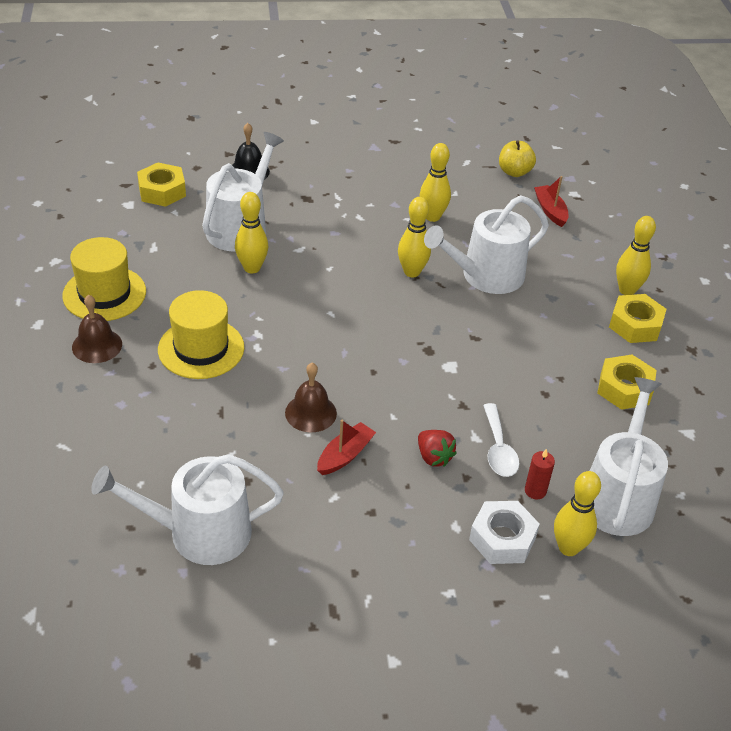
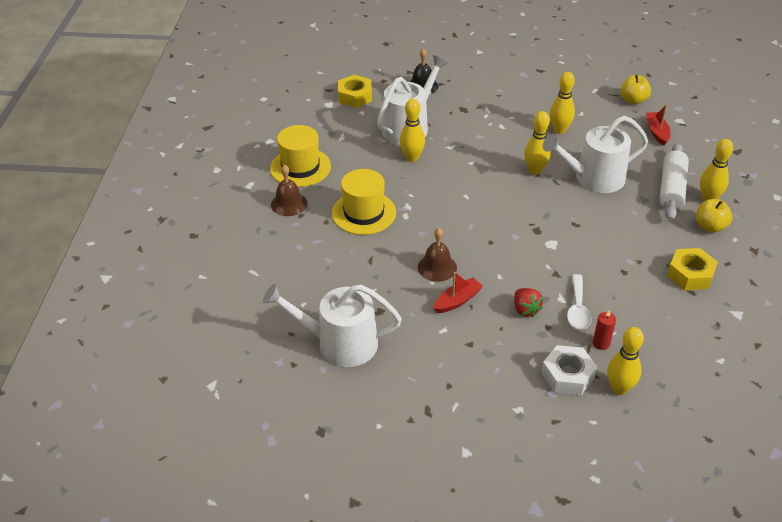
camera: 15 degrees right, 0 degrees up
white watering can [590,377,668,536] -> none
yellow nut [609,294,667,343] -> yellow apple [696,199,732,233]
none -> white rolling pin [659,143,689,221]

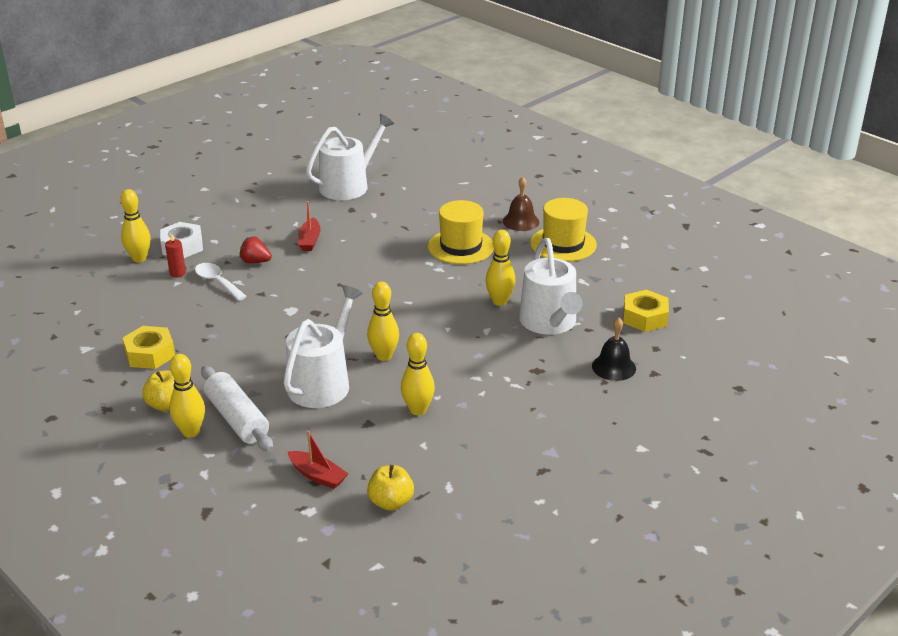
camera: 130 degrees right, 10 degrees down
brown bell [418,228,457,282] -> none

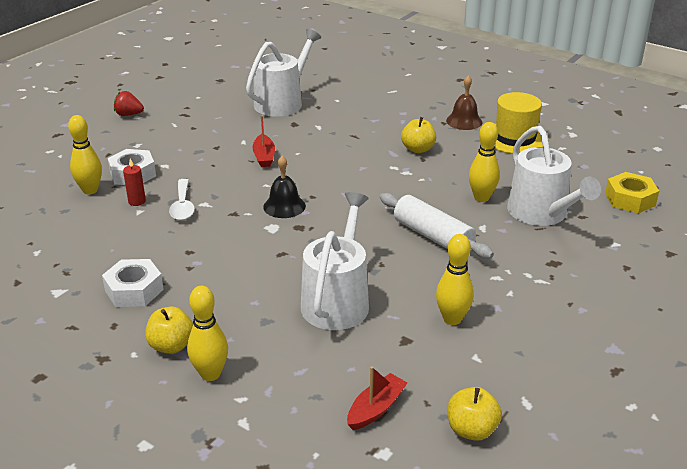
camera: 10 degrees left, 0 degrees up
yellow nut [123,326,175,369] -> white nut [102,259,164,307]
white spoon [195,263,247,301] -> white spoon turned 135 degrees counterclockwise [169,179,195,220]
white rolling pin [201,366,273,452] -> white rolling pin moved to [380,193,494,259]
red strawberry [239,237,272,263] -> red strawberry moved to [114,91,144,116]
red boat [288,431,349,489] -> red boat turned 75 degrees counterclockwise [347,366,407,430]
yellow bowling pin [367,282,399,361] -> none
yellow hat [428,200,494,264] -> yellow apple [401,117,436,153]
black bell [592,318,636,381] -> black bell moved to [263,156,306,218]

